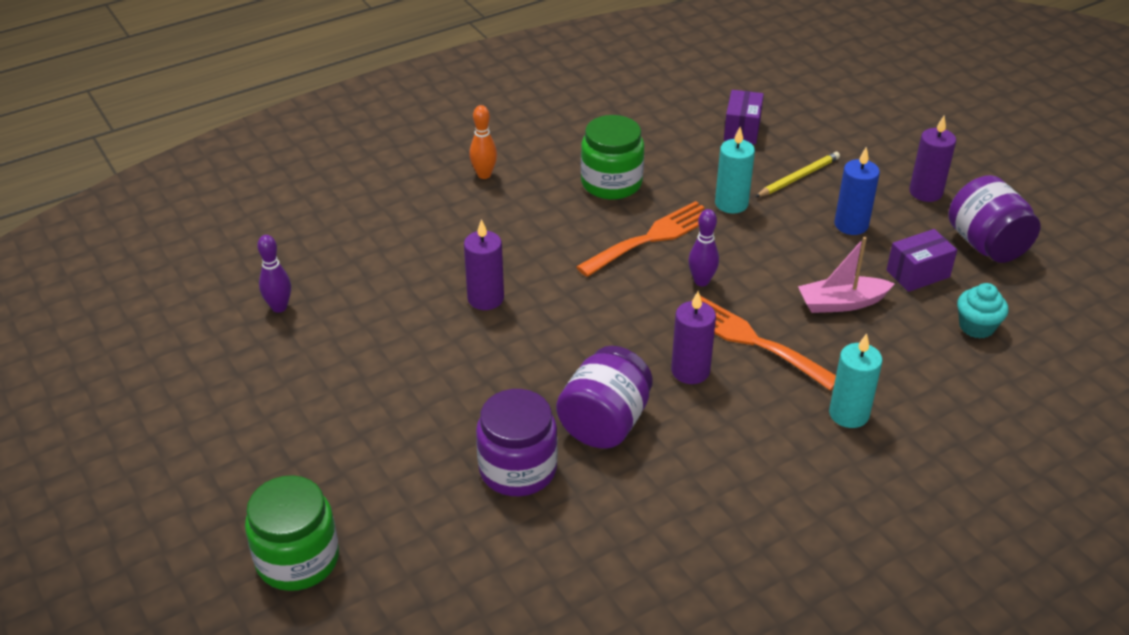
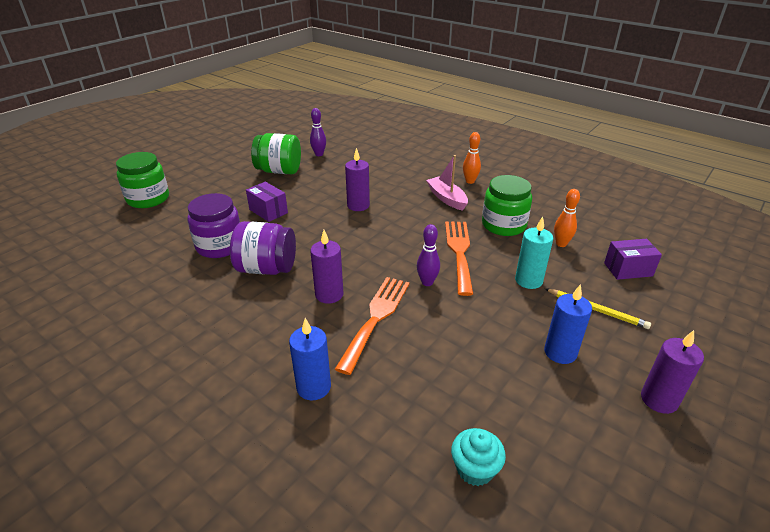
camera: 70 degrees right, 5 degrees down
orange fork [576,201,705,277] -> orange fork turned 120 degrees counterclockwise [445,221,473,296]
pink boat [798,237,895,313] -> pink boat moved to [426,155,468,211]
turquoise candle [829,333,883,428] -> blue candle [289,318,331,400]
purple box [887,229,957,292] -> purple box moved to [246,182,288,222]
purple jar [948,175,1041,263] -> none
none -> green jar [251,133,301,174]
none -> orange bowling pin [554,189,580,247]

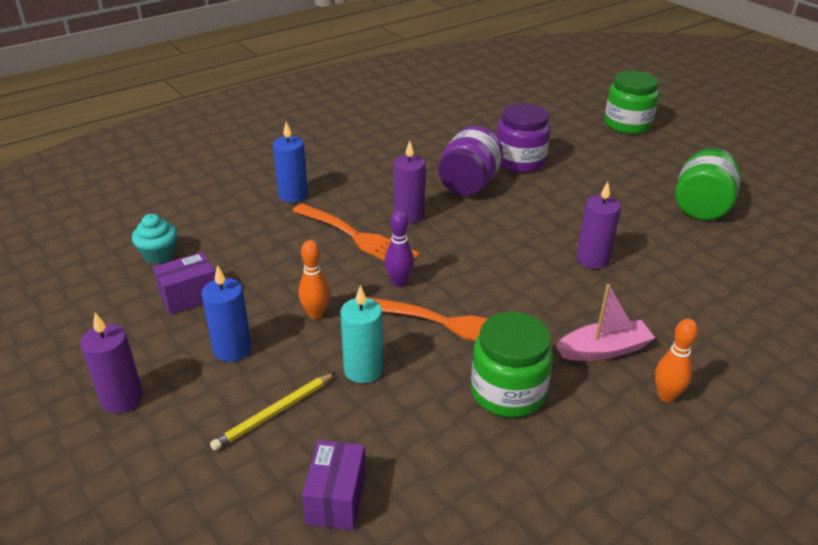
camera: 105 degrees right, 0 degrees up
purple box [246,182,288,222] -> purple box moved to [153,252,215,315]
purple bowling pin [310,108,326,156] -> none
orange bowling pin [554,189,580,247] -> orange bowling pin moved to [299,240,330,319]

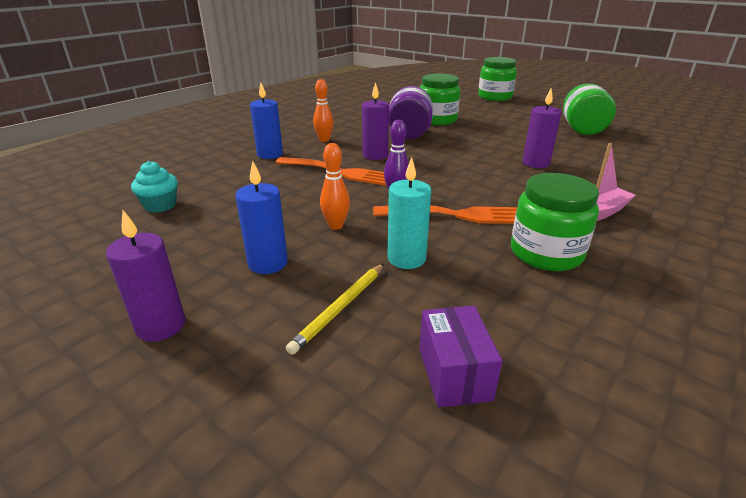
camera: 15 degrees left, 5 degrees down
purple box [153,252,215,315] -> none
purple jar [496,103,550,173] -> green jar [420,74,460,125]
orange bowling pin [655,318,698,403] -> orange bowling pin moved to [313,79,334,142]

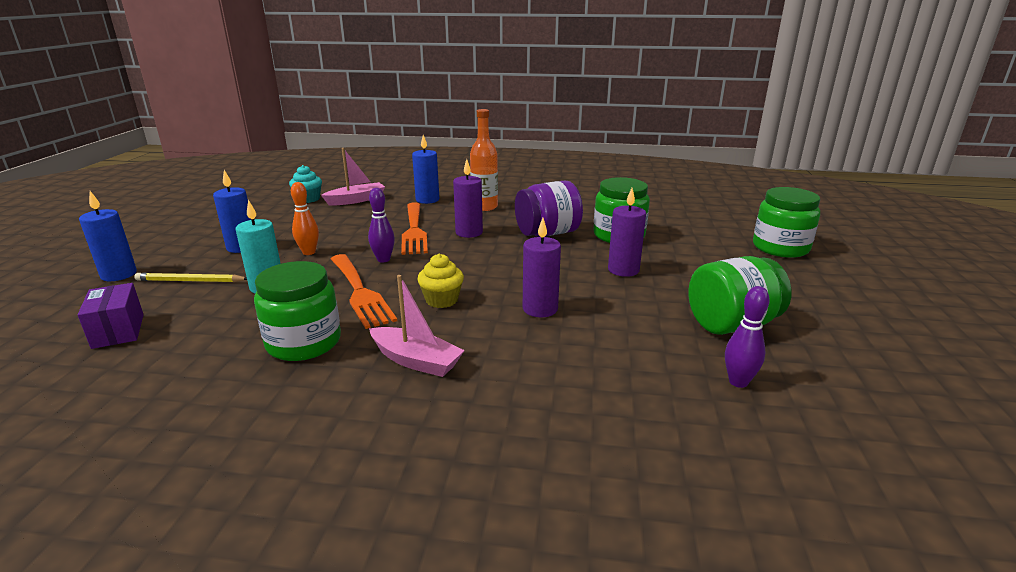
camera: 60 degrees right, 5 degrees down
purple candle [106,210,185,341] -> purple candle moved to [608,188,646,277]
orange bowling pin [313,79,334,142] -> orange bottle [470,109,498,211]
purple box [419,306,502,408] -> purple box turned 75 degrees counterclockwise [77,283,144,349]
none -> blue candle [79,191,137,281]
none -> pink boat [321,148,385,206]
none -> yellow cupcake [417,254,464,308]
none -> purple bowling pin [725,286,770,388]

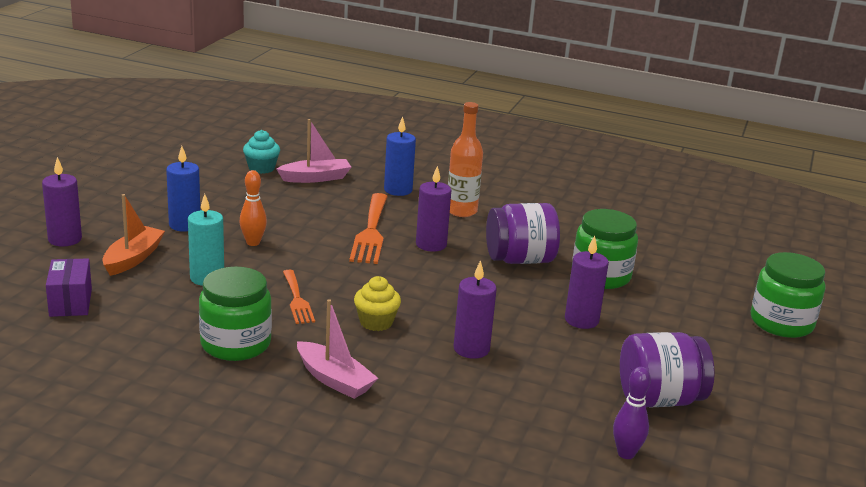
camera: 10 degrees right, 0 degrees up
blue candle [79,191,137,281] -> purple candle [42,157,82,247]
yellow pencil [134,273,247,282] -> orange boat [102,194,165,276]
orange fork [331,254,397,329] -> orange fork [283,270,315,324], size x0.61
purple bowling pin [368,188,395,263] -> none
green jar [688,256,792,335] -> purple jar [620,332,715,408]

